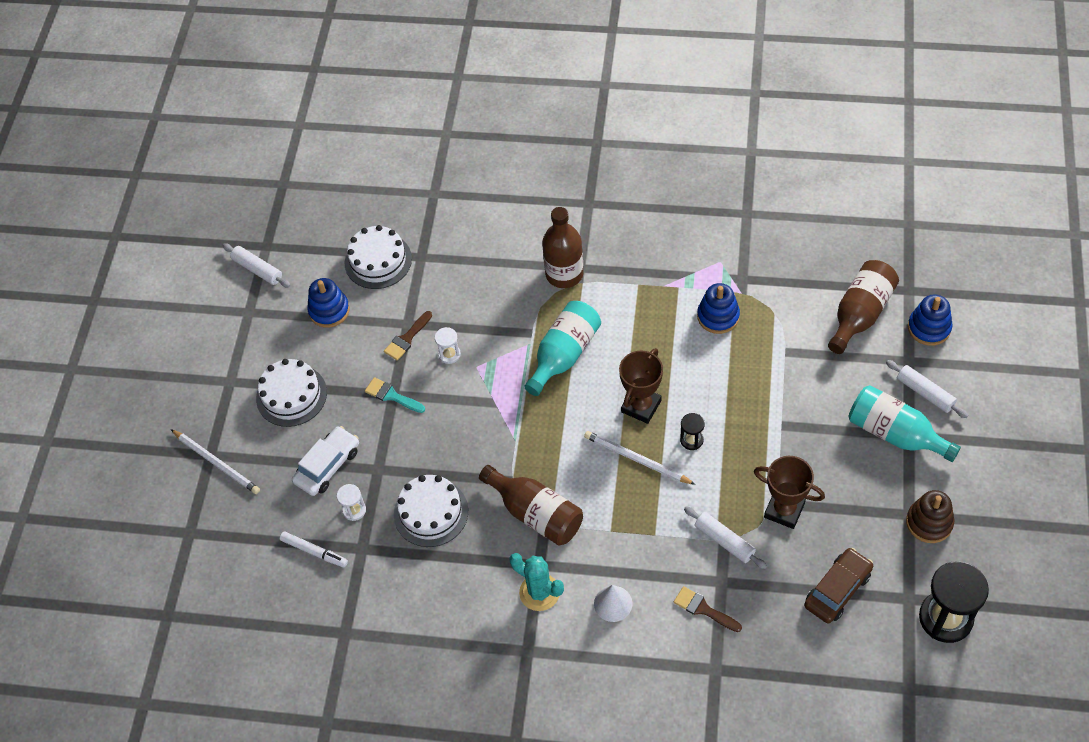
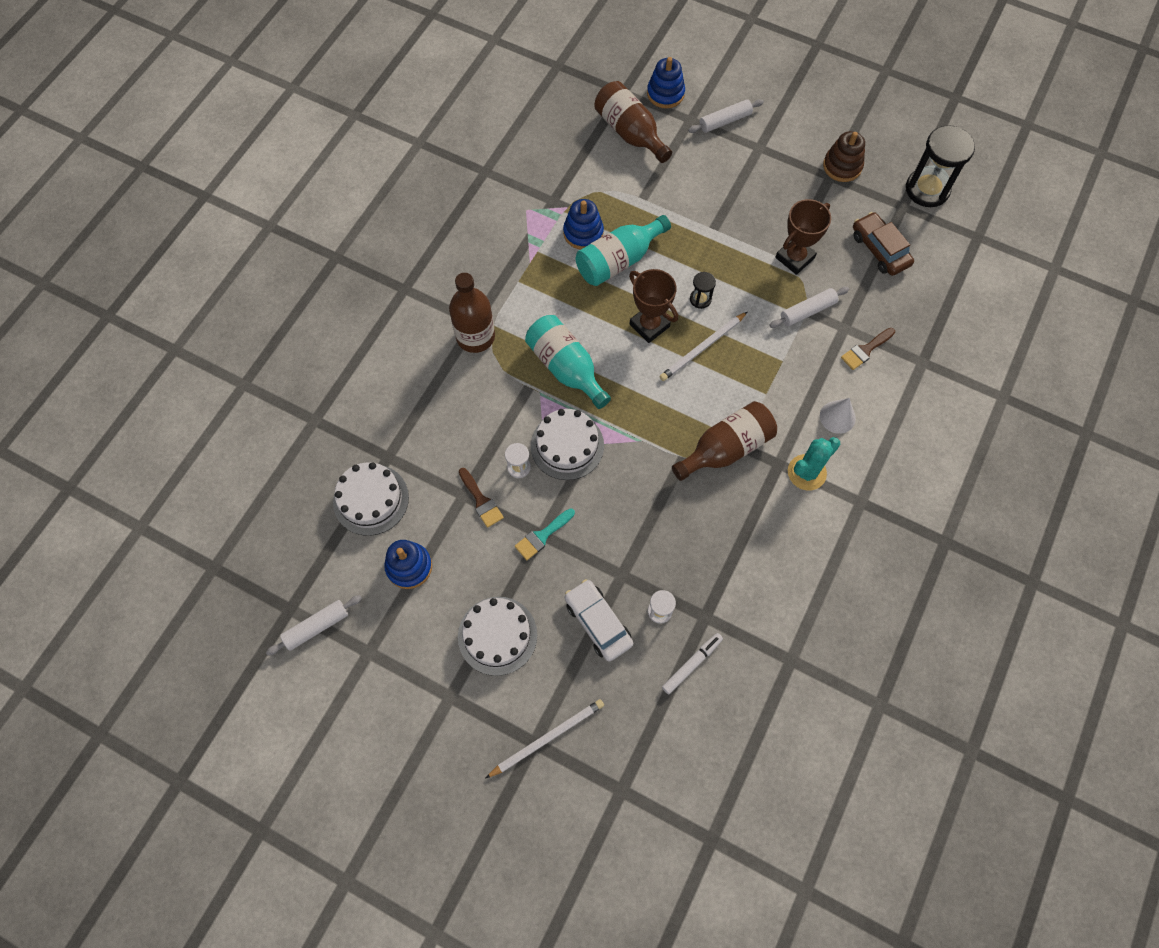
camera: 75 degrees left, 10 degrees up
white cake [394,475,468,547] -> white cake moved to [531,409,604,480]
turquoise bottle [849,385,961,462] -> turquoise bottle moved to [576,215,671,286]

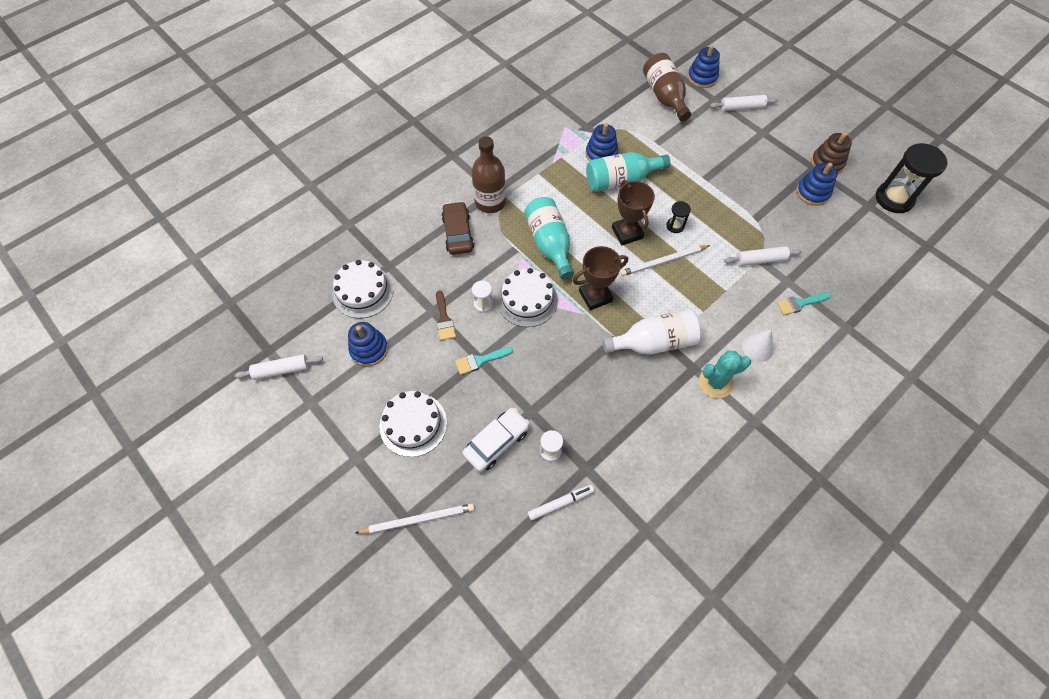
camera: 20 degrees right, 5 degrees down
white car [565,579,633,662] -> white car turned 60 degrees clockwise [462,408,530,472]
brown bottle [672,401,777,481] -> white bottle [602,309,702,355]
brown trophy [775,199,831,275] -> brown trophy moved to [573,246,628,310]
brown brush [841,328,895,370] -> turquoise brush [777,292,831,315]
brown car [853,212,914,276] -> brown car moved to [441,201,474,255]
none -> blue stacking toy [796,163,838,206]

